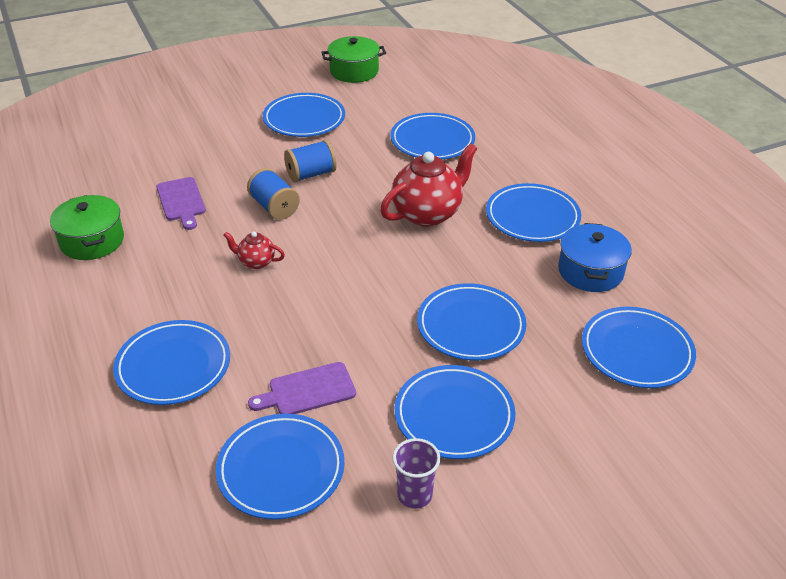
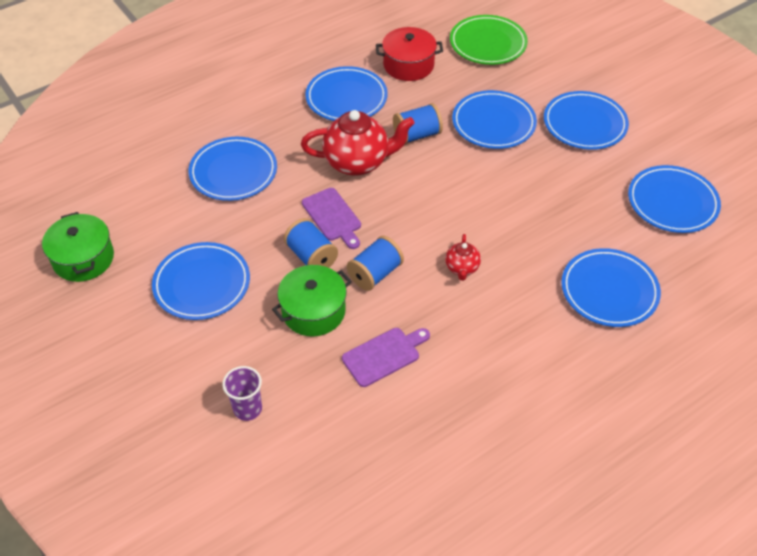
camera: 100 degrees left, 10 degrees up
green pot [50,195,124,260] -> green pot moved to [272,265,352,337]
purple cutting board [248,362,356,414] -> purple cutting board moved to [302,188,361,249]
red teapot [380,143,477,227] -> red teapot turned 135 degrees clockwise [301,110,415,176]
purple cup [393,438,440,509] -> purple cup moved to [222,366,262,421]
blue pot [558,223,632,292] -> red pot [376,27,443,81]
blue plate [582,307,696,388] -> green plate [450,15,528,65]
none -> blue spool [393,103,443,144]

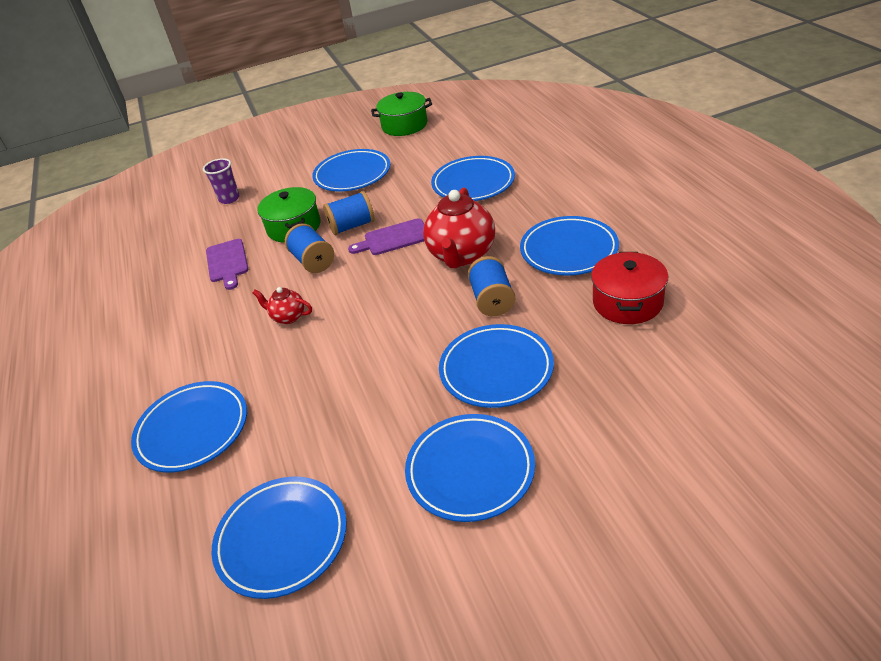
camera: 110 degrees right, 10 degrees down
green plate [450,15,528,65] -> none

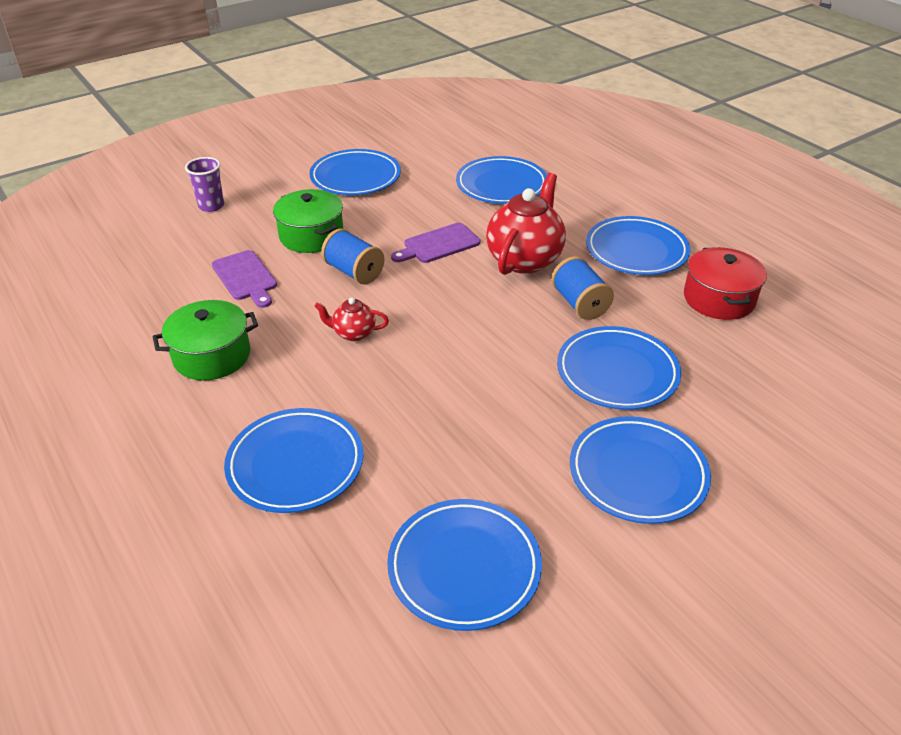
camera: 20 degrees left, 0 degrees up
blue spool [323,191,375,235] -> none
green pot [371,92,432,136] -> green pot moved to [153,300,258,381]
red teapot [423,188,495,268] -> red teapot turned 150 degrees counterclockwise [486,173,566,275]

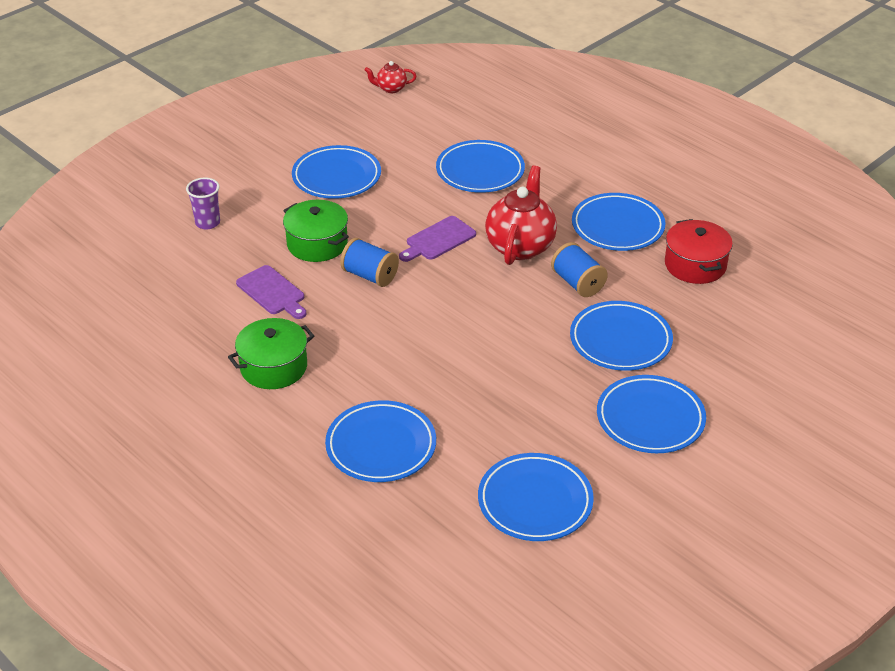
camera: 10 degrees left, 0 degrees up
red teapot [314,298,389,341] -> red teapot moved to [365,61,417,93]

